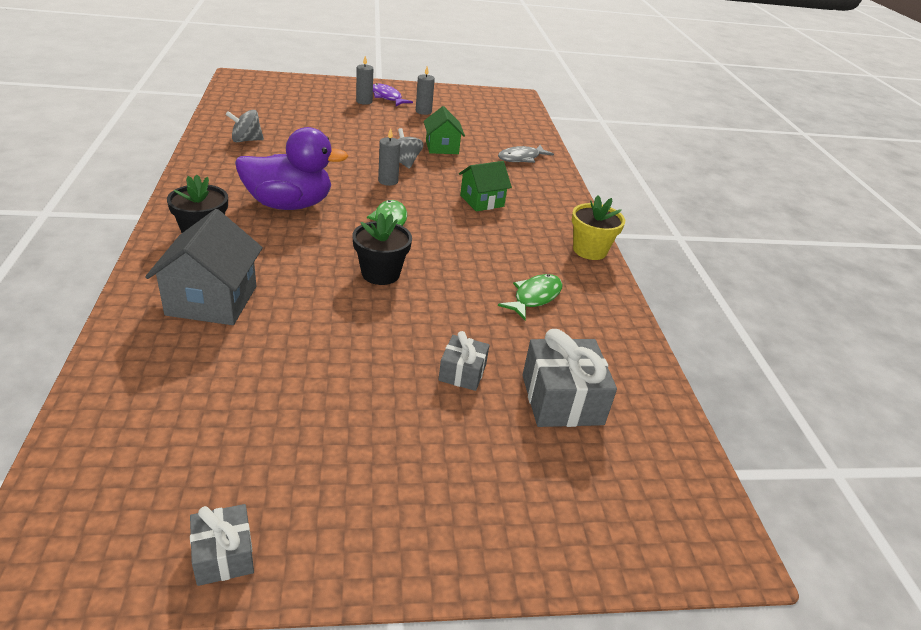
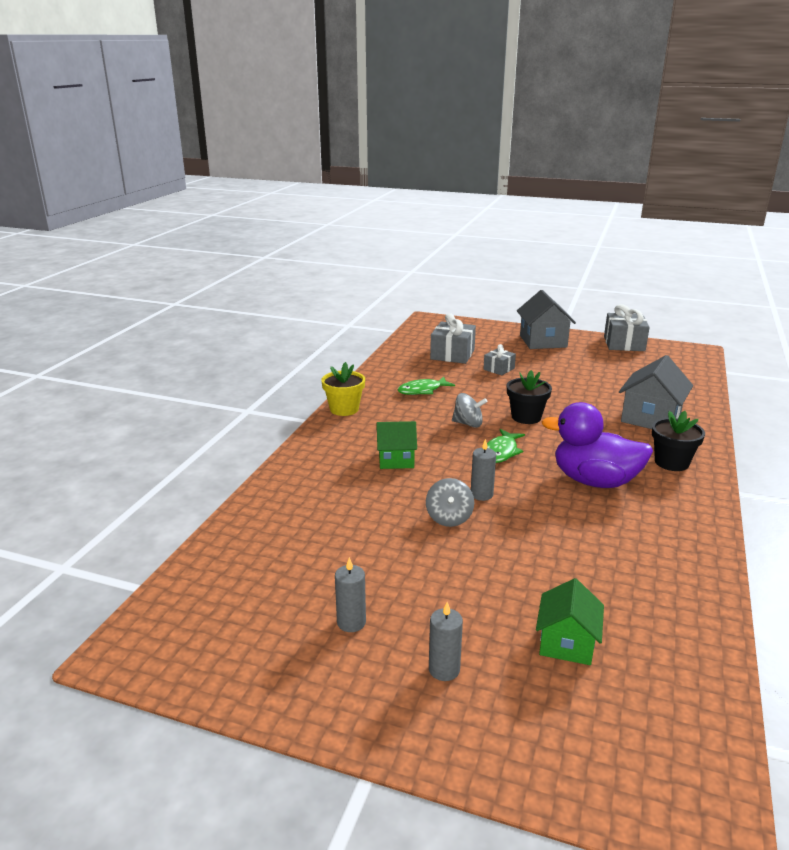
camera: 150 degrees left, 10 degrees down
grey gift [190,504,254,586] -> grey gift [604,304,650,351], size x1.72
grey spinning top [226,110,264,142] -> grey spinning top moved to [452,393,488,428]
purple fish [373,83,413,106] -> none
green house [424,106,465,154] -> green house moved to [536,578,604,665]
grey fish [498,145,554,163] -> none
none -> grey house [517,290,576,349]

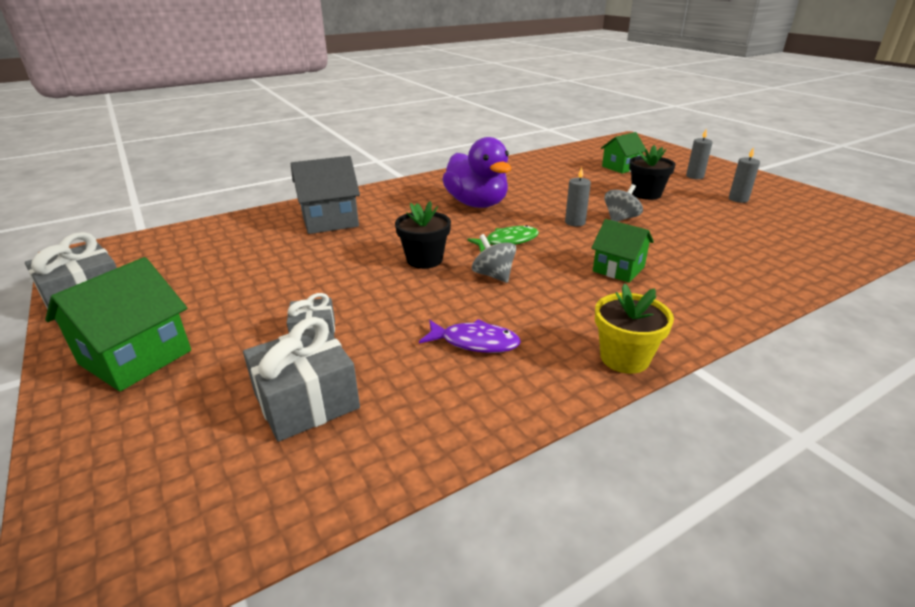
camera: 140 degrees left, 5 degrees up
green fish [397,377,455,395] -> purple fish [419,319,521,353]
grey house [517,290,576,349] -> green house [45,257,191,391]
black flower pot [652,411,705,471] -> black flower pot moved to [629,145,676,200]

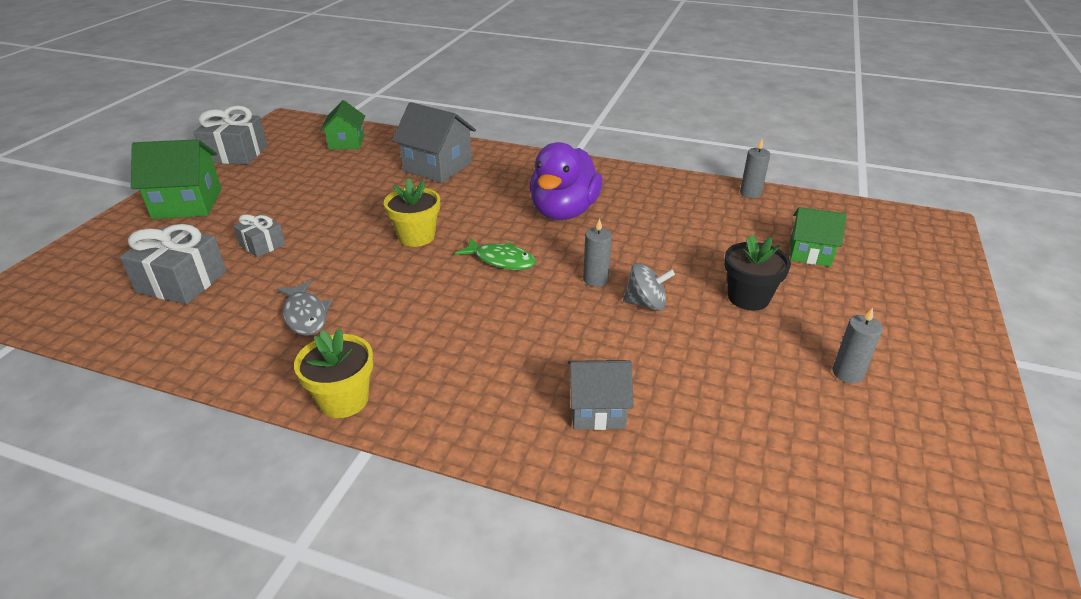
camera: 50 degrees right, 5 degrees up
black flower pot [395,201,451,269] -> yellow flower pot [384,178,440,247]
purple fish [419,319,521,353] -> grey fish [277,280,332,336]
grey spinning top [472,234,516,283] -> none
green house [591,219,654,283] -> green house moved to [320,100,365,149]
grey candle [686,129,713,179] -> grey candle moved to [740,139,770,198]
none -> grey house [568,360,633,430]

